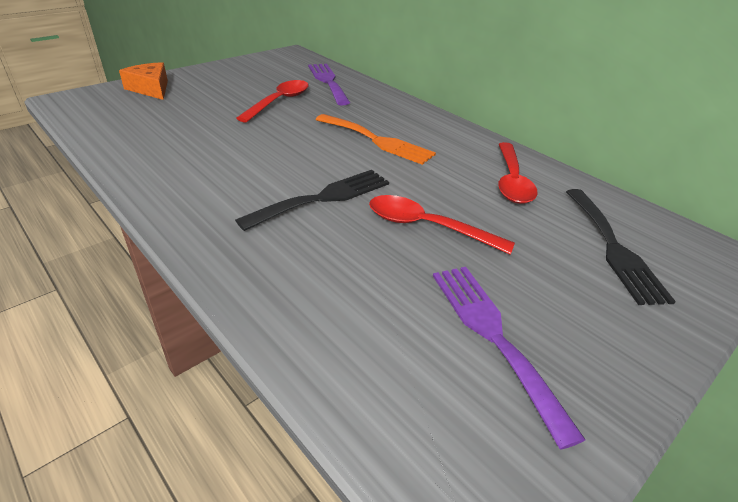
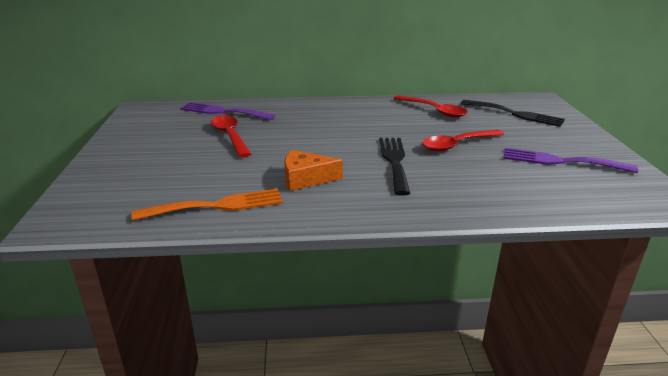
camera: 50 degrees left, 10 degrees down
orange cheese [119,62,168,100] -> orange cheese moved to [284,150,343,191]
orange fork [315,114,436,165] -> orange fork moved to [132,189,283,221]

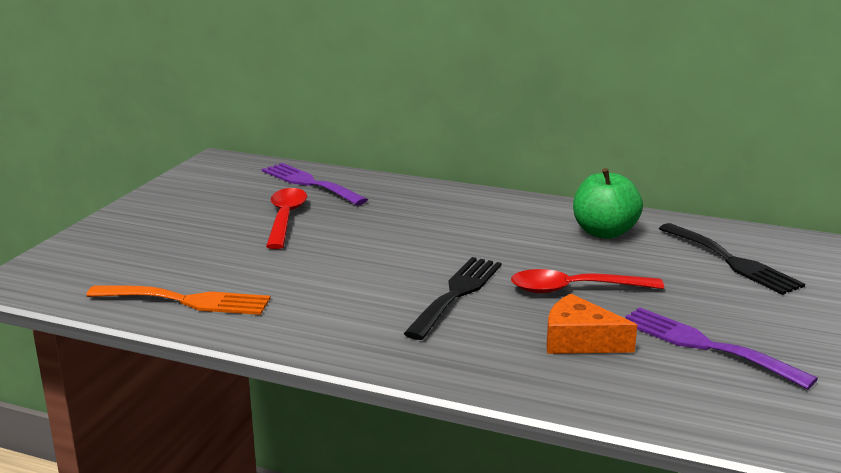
camera: 25 degrees right, 5 degrees down
orange cheese [284,150,343,191] -> orange cheese moved to [546,293,637,354]
red spoon [393,95,468,118] -> green apple [573,168,643,239]

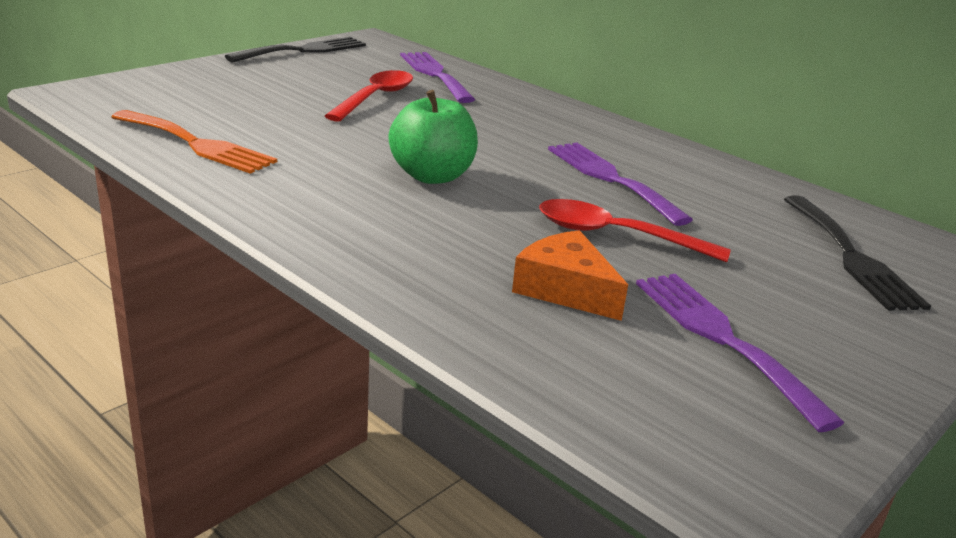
camera: 20 degrees right, 5 degrees up
black fork [403,257,501,340] -> black fork moved to [225,37,366,62]
green apple [573,168,643,239] -> green apple moved to [389,90,478,184]
none -> purple fork [548,143,693,226]

